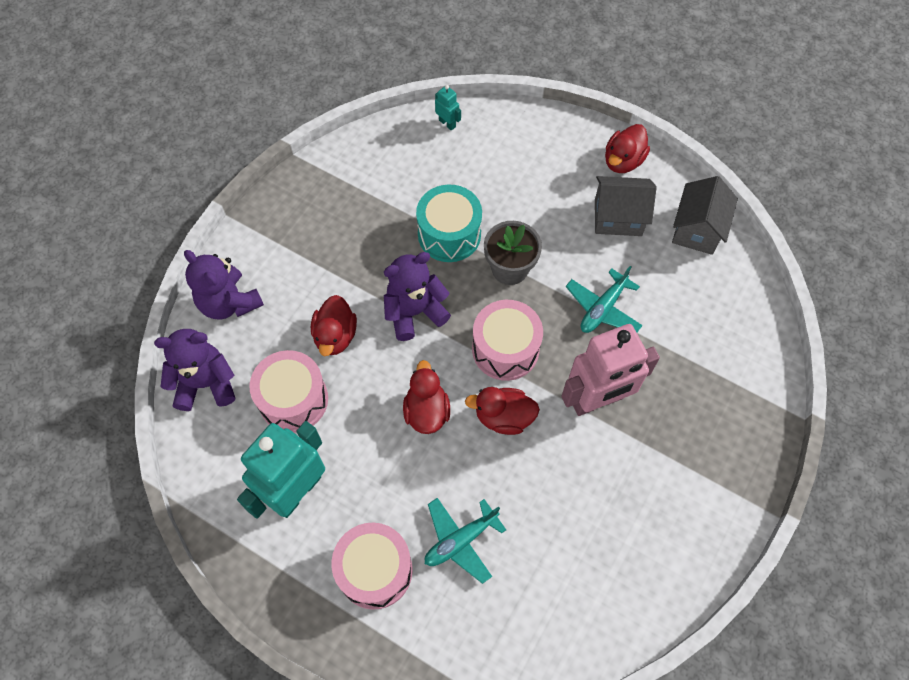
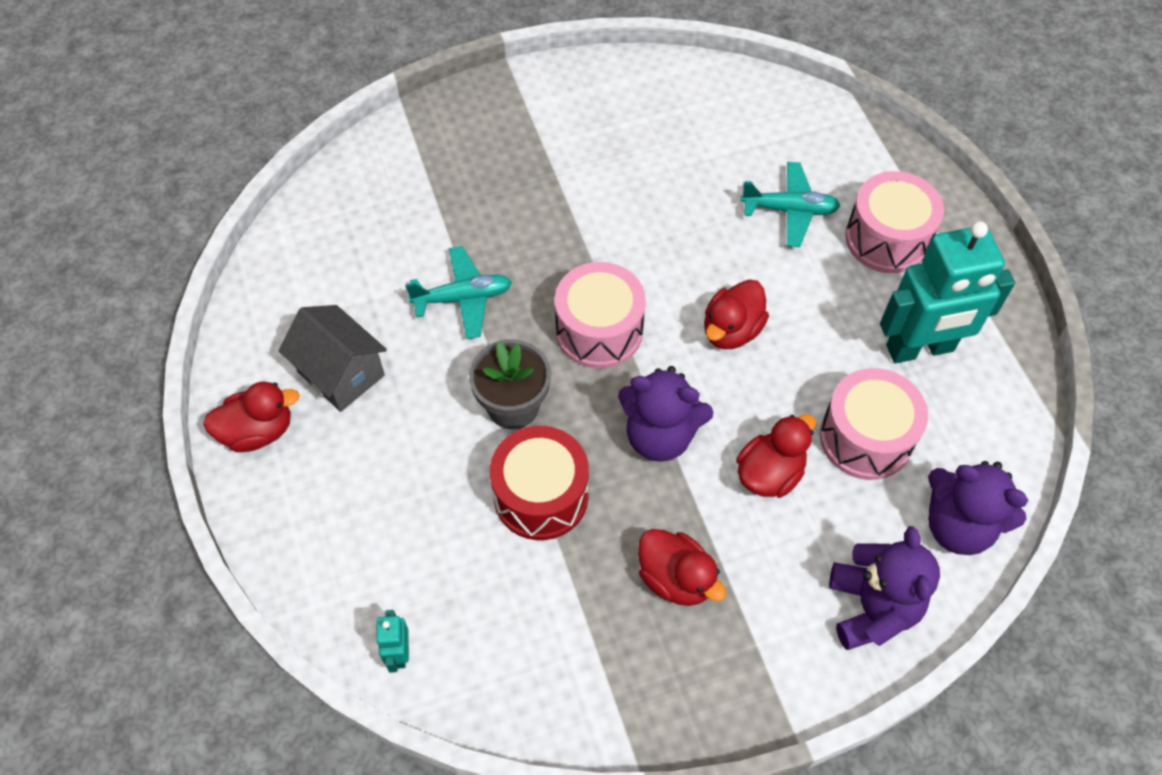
camera: 140 degrees left, 5 degrees down
turquoise drum [416,185,482,262] -> red drum [490,426,589,540]
red duck [465,387,540,435] -> red duck moved to [638,529,726,606]
pink robot [561,324,660,416] -> none
grey house [672,176,738,255] -> none

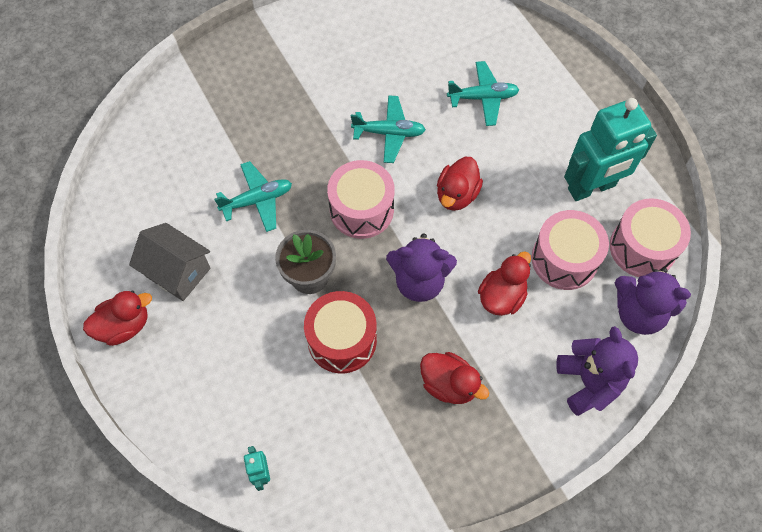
camera: 10 degrees left, 5 degrees up
pink drum [845,171,944,273] -> pink drum moved to [610,198,691,277]
none -> turquoise plane [351,95,426,163]

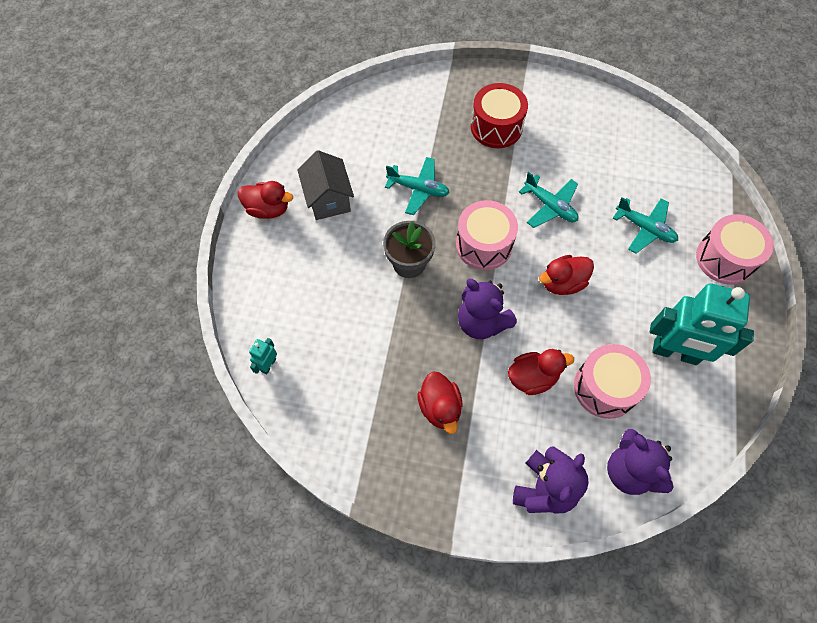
camera: 40 degrees right, 0 degrees up
red drum [304,291,377,373] -> red drum moved to [471,83,528,148]
pink drum [610,198,691,277] -> pink drum moved to [696,214,774,285]

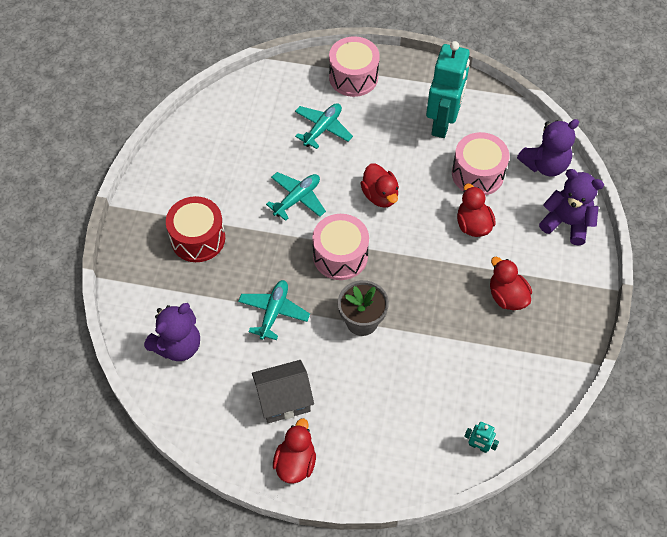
camera: 90 degrees left, 5 degrees down
red duck [417,372,463,434] -> red duck turned 105 degrees counterclockwise [490,257,532,310]
purple teddy bear [458,279,517,339] -> purple teddy bear moved to [144,303,200,361]

